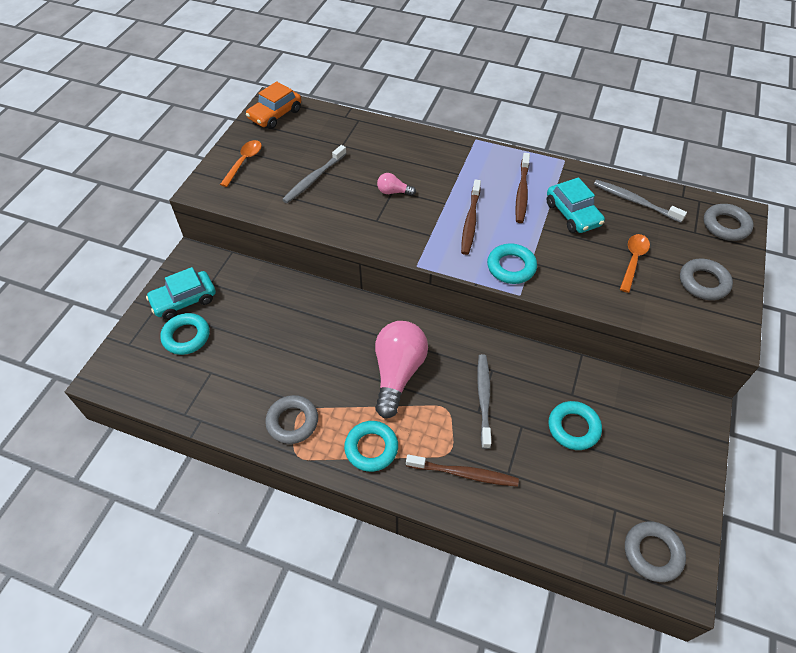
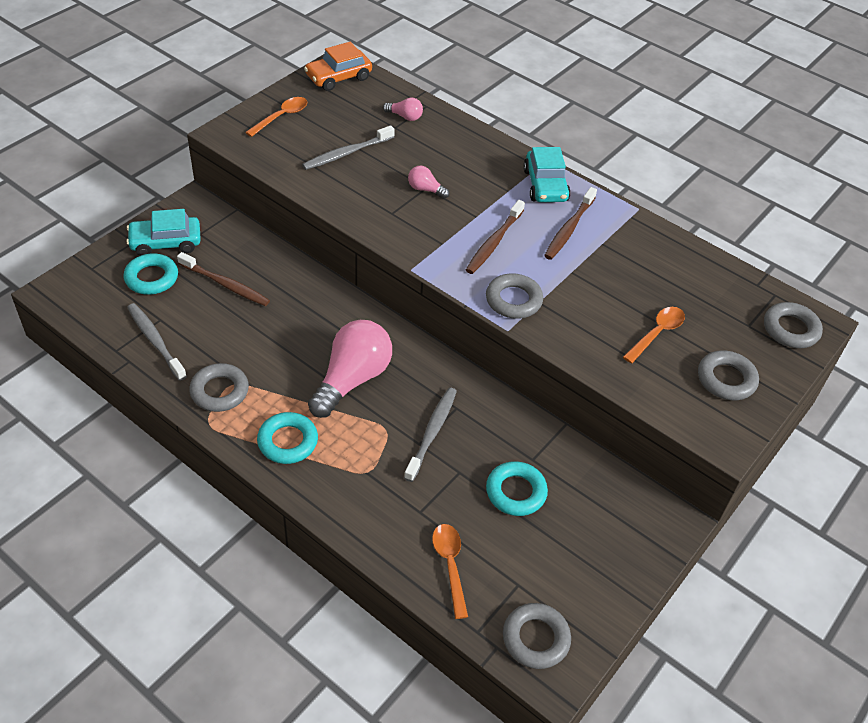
camera: 15 degrees right, 5 degrees down
brown toothbrush [406,455,519,487] -> brown toothbrush moved to [177,252,270,306]
turquoise ring [487,244,537,284] -> grey ring [486,273,543,319]
turquoise car [546,177,605,233] -> turquoise car moved to [523,147,571,202]
grey toothbrush [594,180,687,223] -> grey toothbrush moved to [127,303,187,381]
none -> pink light bulb [383,98,423,121]
none -> orange spoon [432,524,468,619]

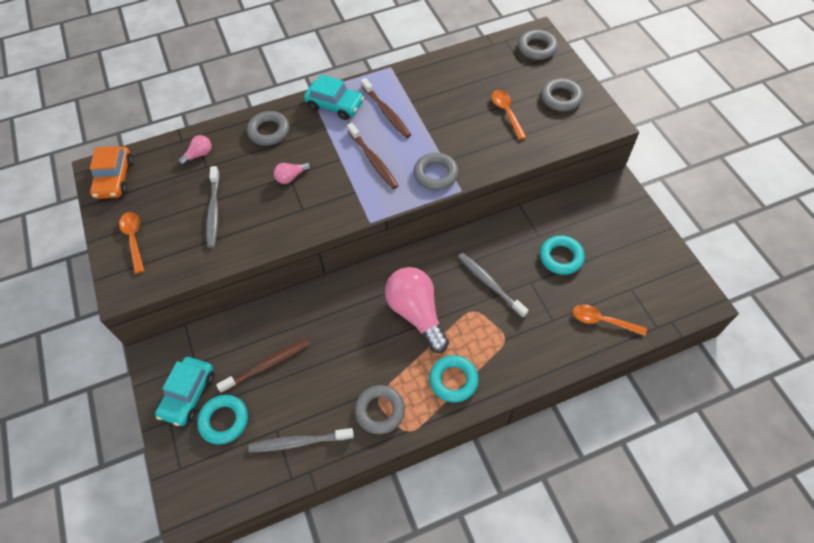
camera: 55 degrees left, 10 degrees up
grey ring [503,603,571,669] -> grey ring moved to [247,111,289,146]

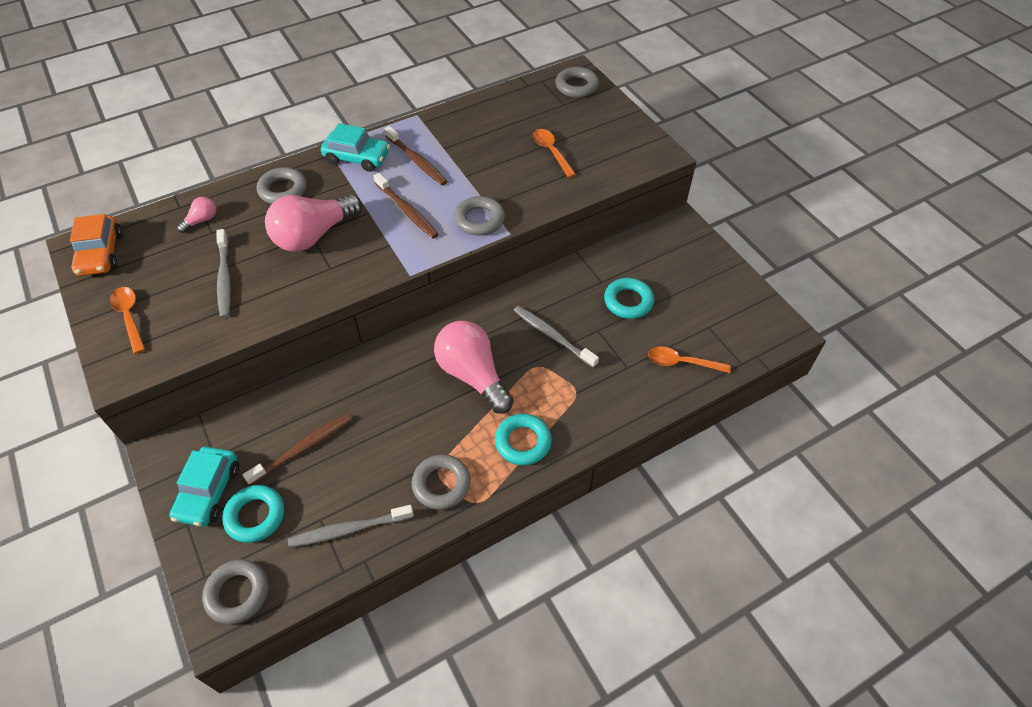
camera: 10 degrees left, 5 degrees down
pink light bulb [274,162,311,184] -> pink light bulb [265,194,362,252], size x2.25
grey ring [541,78,583,111] -> grey ring moved to [202,559,268,624]

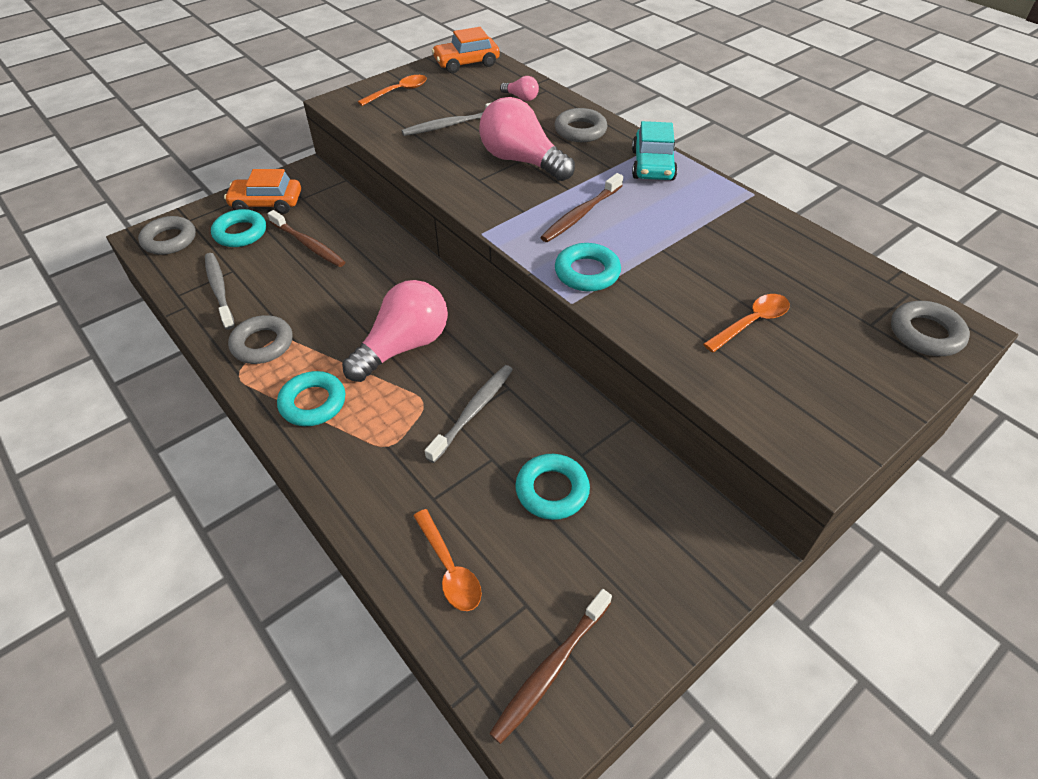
camera: 80 degrees right, 5 degrees down
turquoise car [169,447,239,526] -> orange car [224,169,301,214]
brown toothbrush [384,126,447,185] -> brown toothbrush moved to [489,589,612,744]
grey ring [454,196,505,236] -> turquoise ring [555,243,621,291]
orange spoon [648,347,731,373] -> orange spoon turned 150 degrees clockwise [413,509,482,611]

